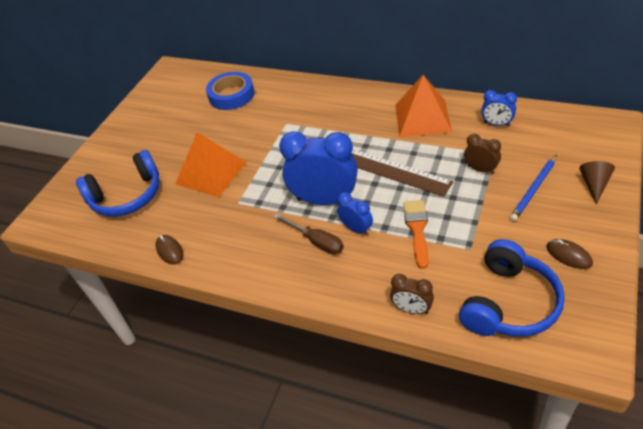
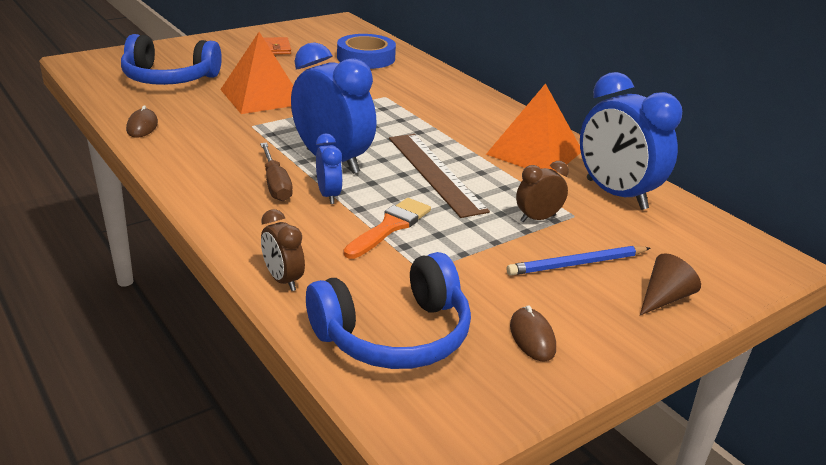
camera: 25 degrees right, 15 degrees down
brown clock [464,134,501,174] -> brown clock turned 90 degrees counterclockwise [516,161,569,222]
blue clock [481,90,517,126] -> blue clock [580,72,682,210], size x2.03
none -> orange wallet [264,37,291,55]

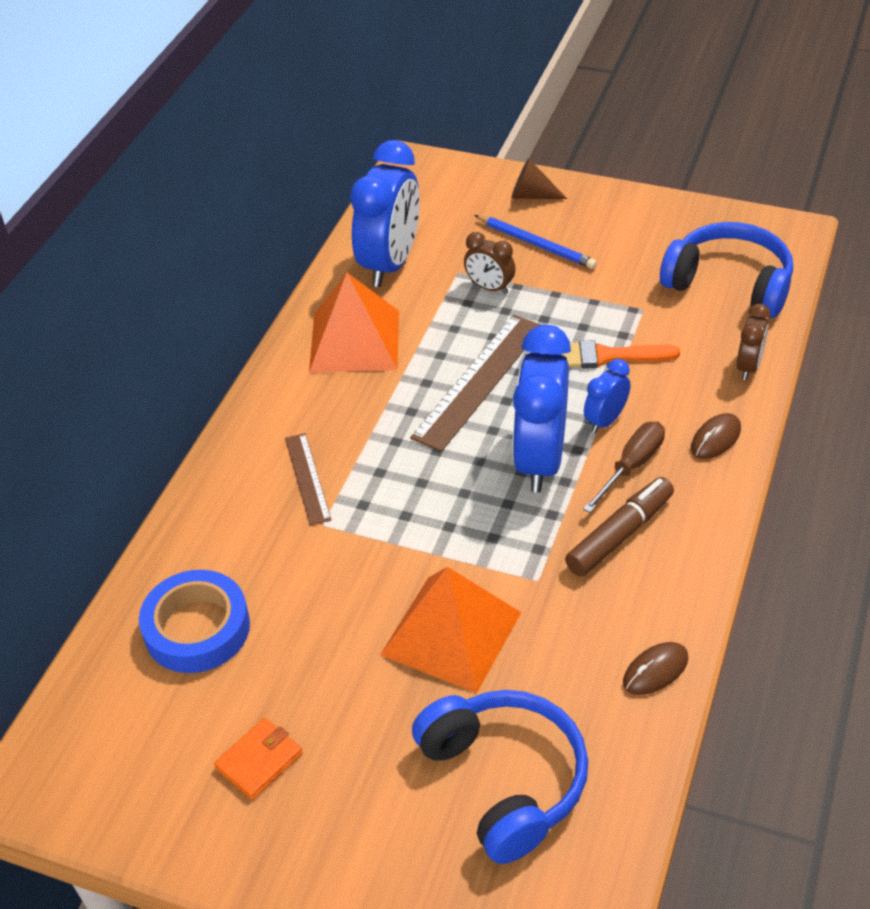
camera: 120 degrees left, 15 degrees up
brown mouse [510,305,556,361] -> brown mouse moved to [691,413,741,459]
none -> brown ruler [285,433,331,525]
none -> brown marker [565,477,674,577]

